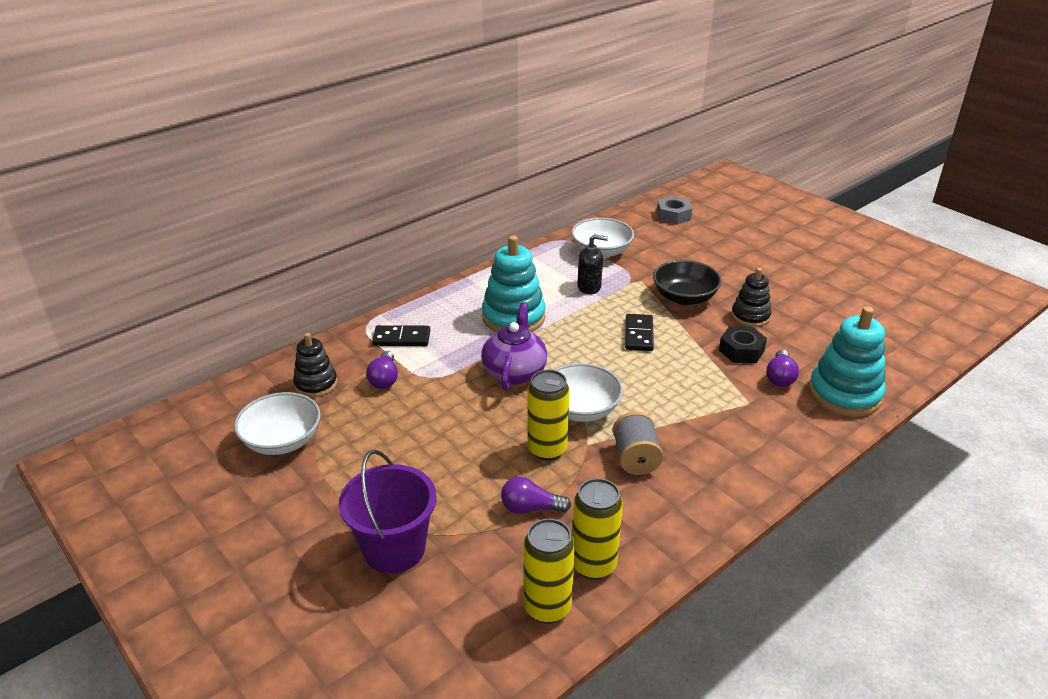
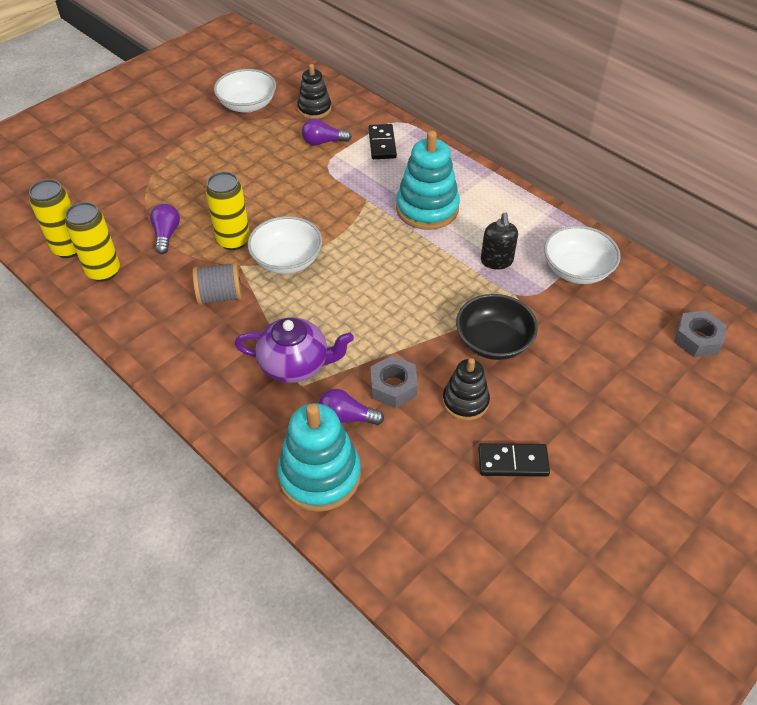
camera: 85 degrees right, 15 degrees up
purple bucket [339,450,437,574] -> none
purple teapot [481,303,547,391] -> purple teapot moved to [235,317,354,383]
black domino [625,314,654,351] -> black domino moved to [478,443,550,477]
black nut [719,326,767,363] -> grey nut [370,355,418,408]

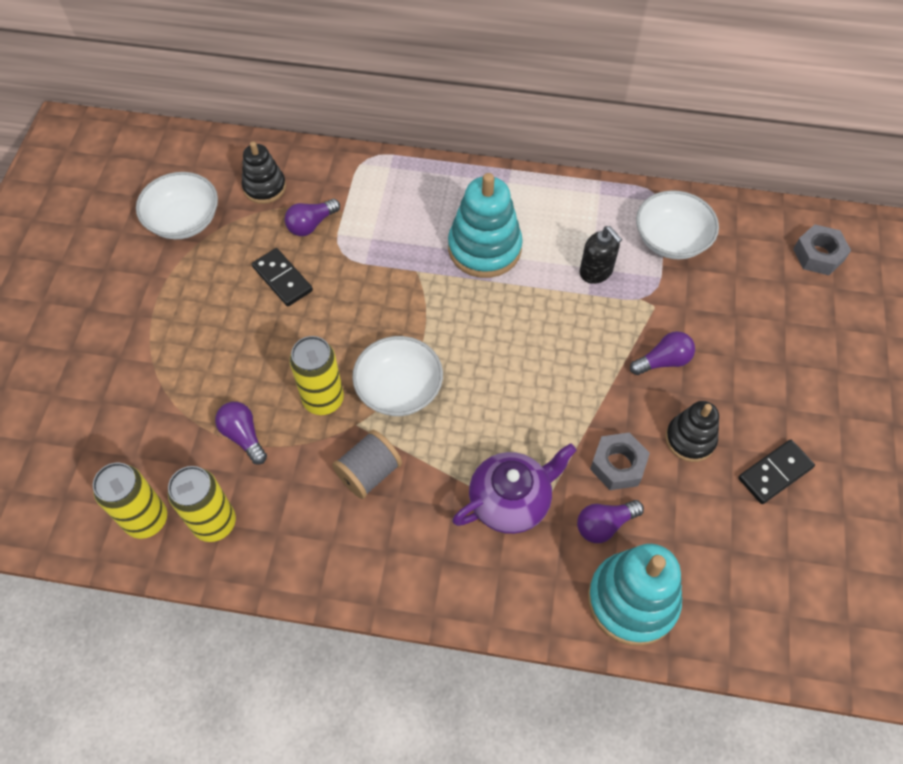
camera: 35 degrees left, 10 degrees up
black domino [368,124,397,159] -> black domino moved to [252,248,313,306]
black bowl [456,294,538,360] -> purple light bulb [630,331,695,375]

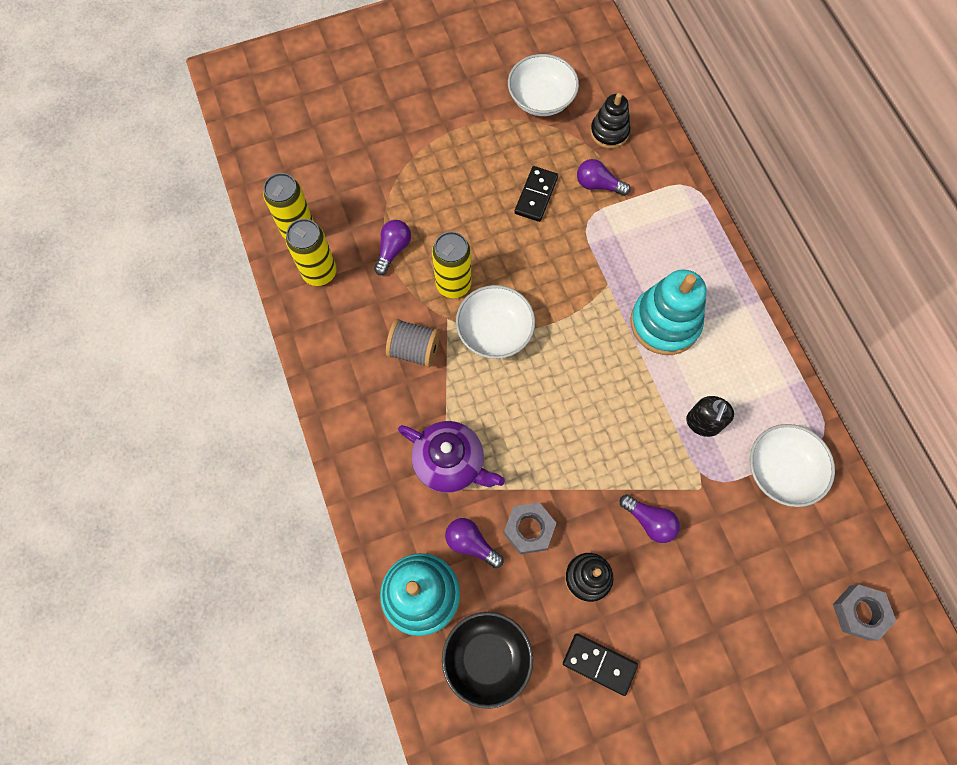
camera: 60 degrees right, 10 degrees up
none -> black bowl [442,612,533,709]

